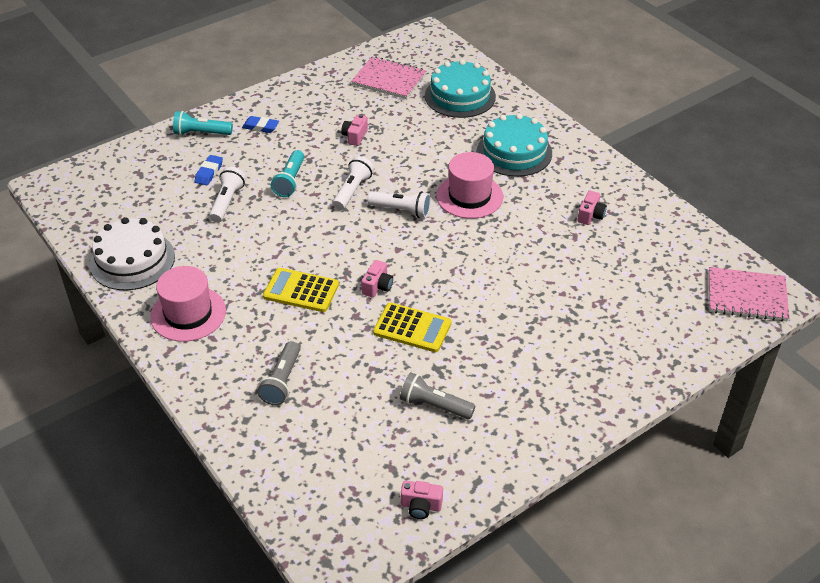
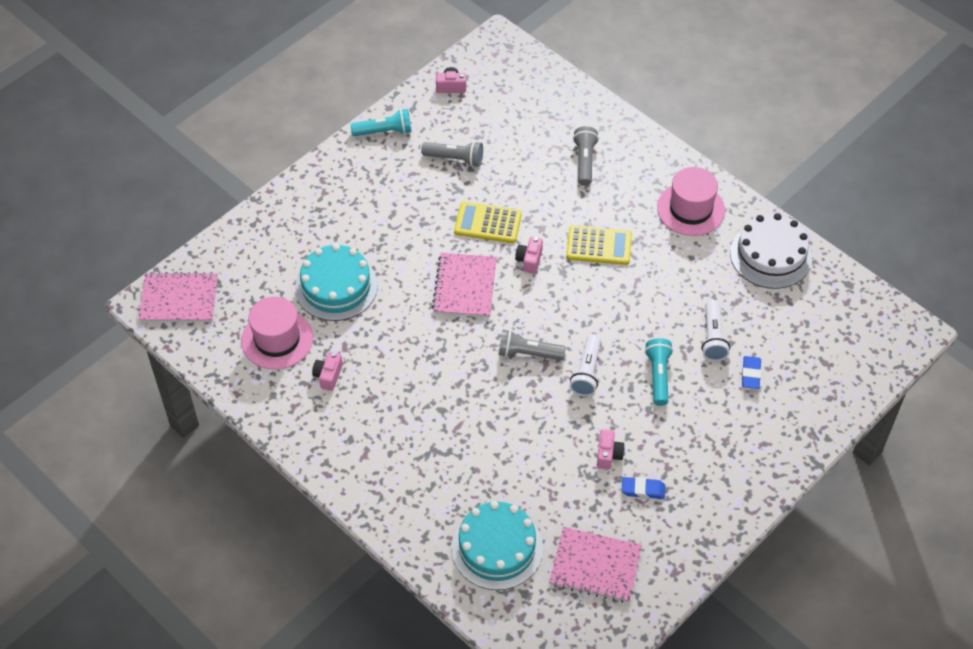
camera: 170 degrees right, 10 degrees up
turquoise flashlight [173,111,233,136] -> turquoise flashlight moved to [351,109,412,136]
blue eraser [242,116,279,133] -> blue eraser moved to [622,477,665,499]
white flashlight [367,191,431,218] -> grey flashlight [499,330,566,360]
pink hat [436,152,503,219] -> pink hat moved to [241,296,313,369]
turquoise cake [477,113,552,177] -> turquoise cake moved to [295,244,378,321]
none -> pink notebook [432,253,497,318]

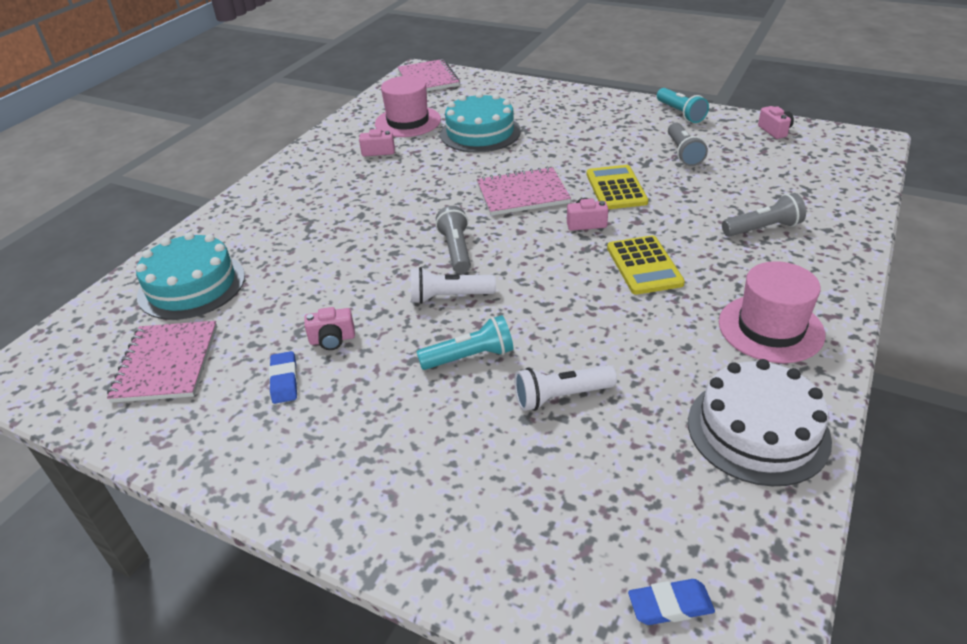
camera: 75 degrees right, 15 degrees down
blue eraser [742,356,761,389] -> blue eraser moved to [628,579,715,625]

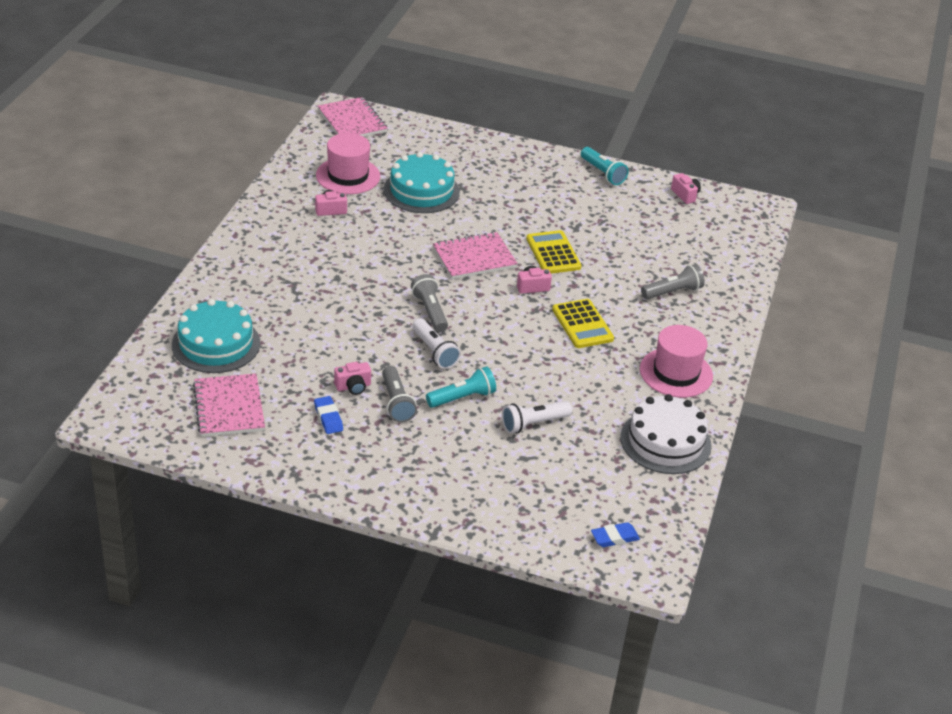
camera: 15 degrees left, 0 degrees up
white flashlight [411,267,496,304] -> white flashlight turned 105 degrees counterclockwise [412,318,461,369]
grey flashlight [668,123,708,166] -> grey flashlight moved to [382,366,417,422]

